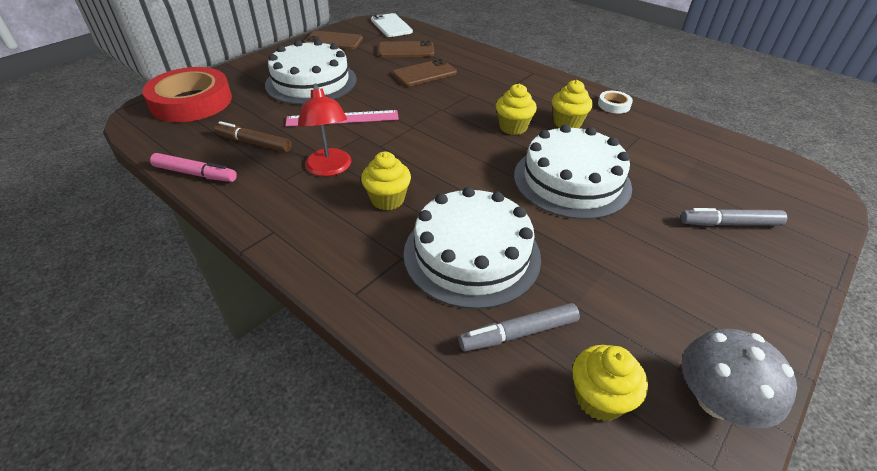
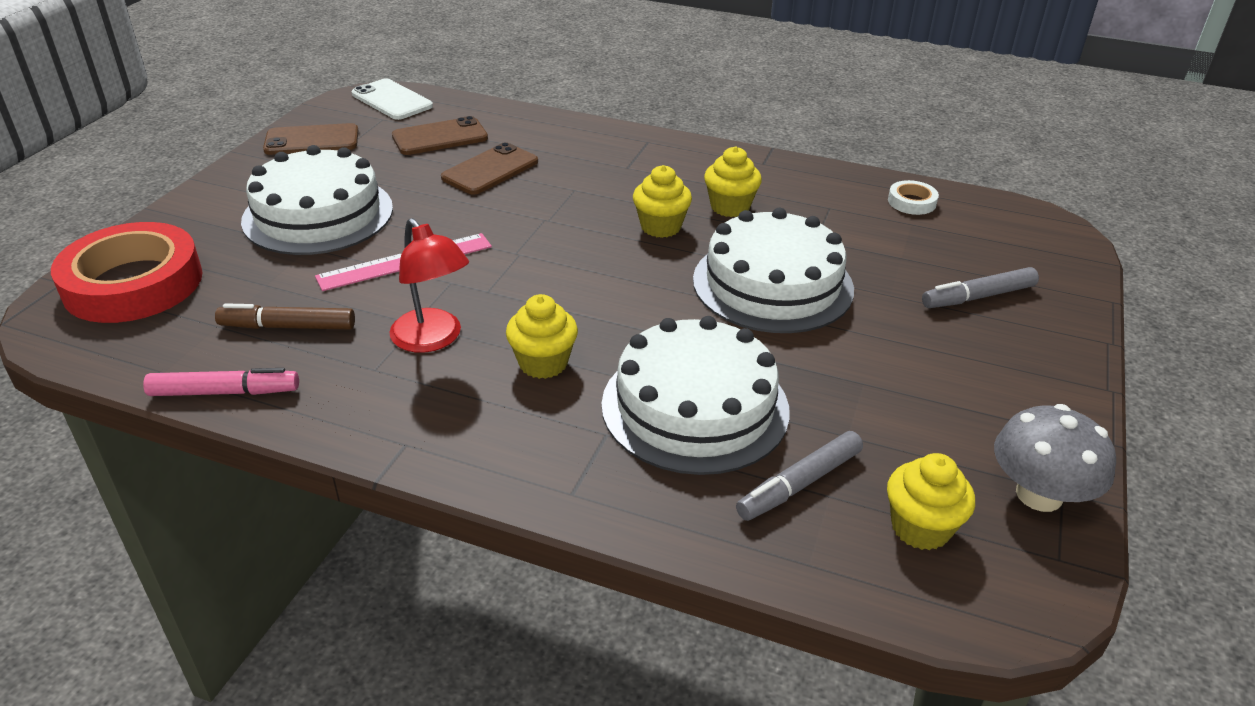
camera: 20 degrees left, 5 degrees down
white tape [598,91,633,114] -> white tape moved to [888,180,939,215]

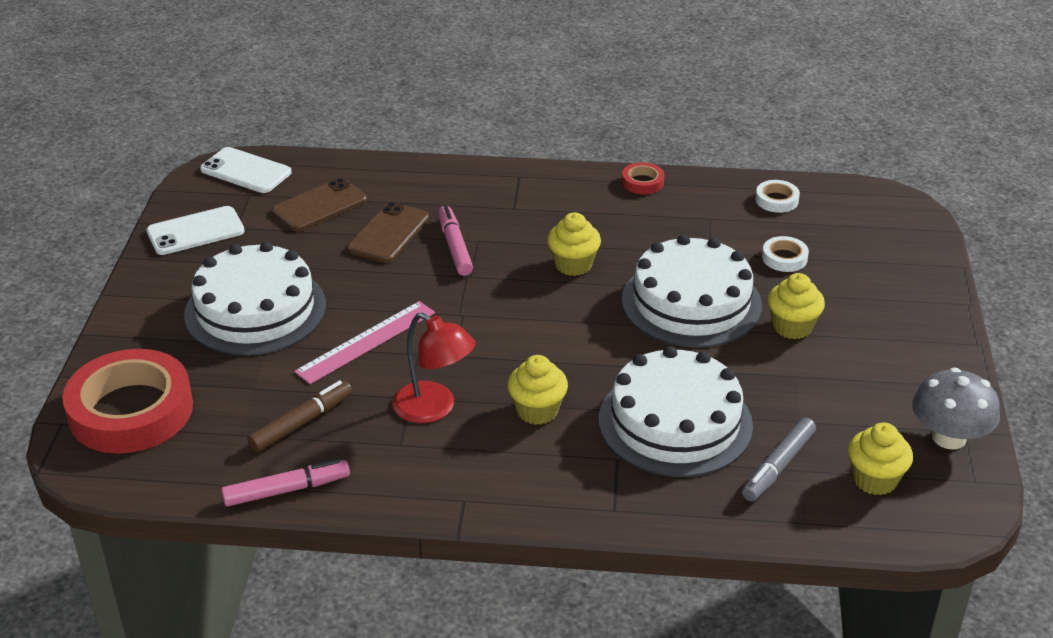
camera: 15 degrees left, 0 degrees up
brown marker [215,303,355,329] -> brown marker turned 150 degrees clockwise [247,380,352,452]
brown phone [263,123,359,155] -> white phone [147,206,245,255]
yellow cupcake [704,146,762,217] -> yellow cupcake moved to [768,273,825,339]
grey marker [922,267,1039,308] -> none
none -> pink marker [438,205,473,276]
none -> red tape [622,162,664,194]
none -> white tape [762,236,809,272]

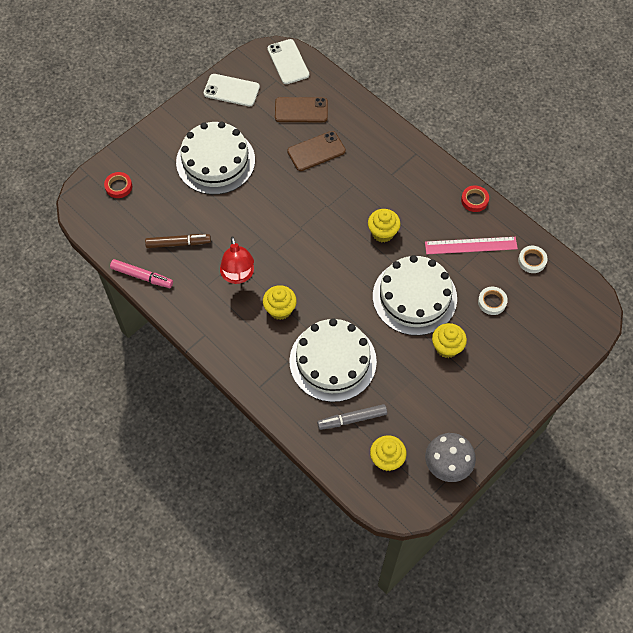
camera: 40 degrees right, 25 degrees up
red tape [62,349,193,454] -> red tape [104,172,132,198], size x0.42
pink ruler [294,301,435,384] -> pink ruler moved to [425,237,518,254]
pink marker [438,205,473,276] -> none

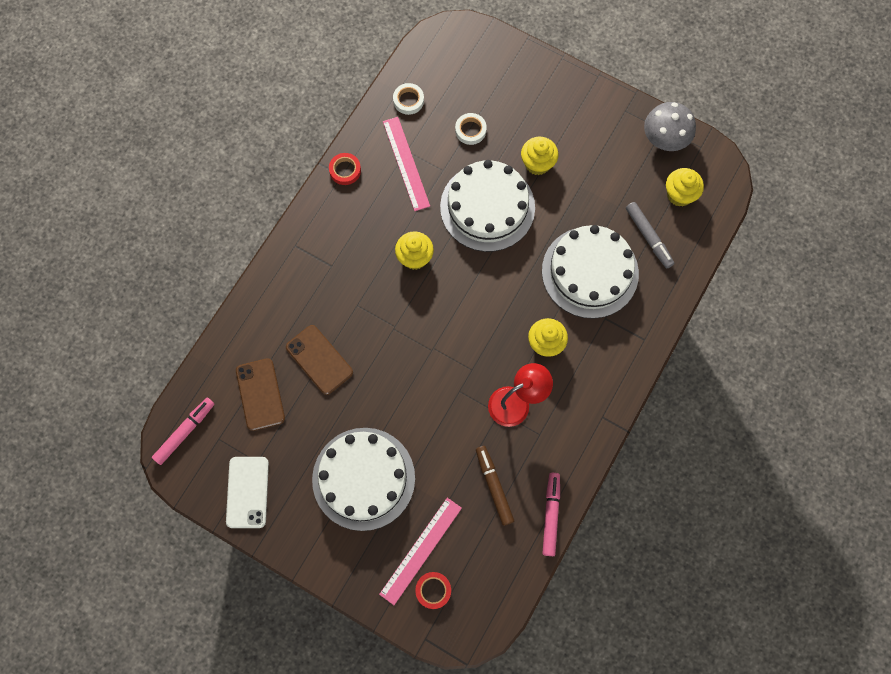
camera: 105 degrees left, 10 degrees up
white phone [267,39,309,84] -> pink marker [152,398,214,465]
none -> pink ruler [379,498,462,605]

